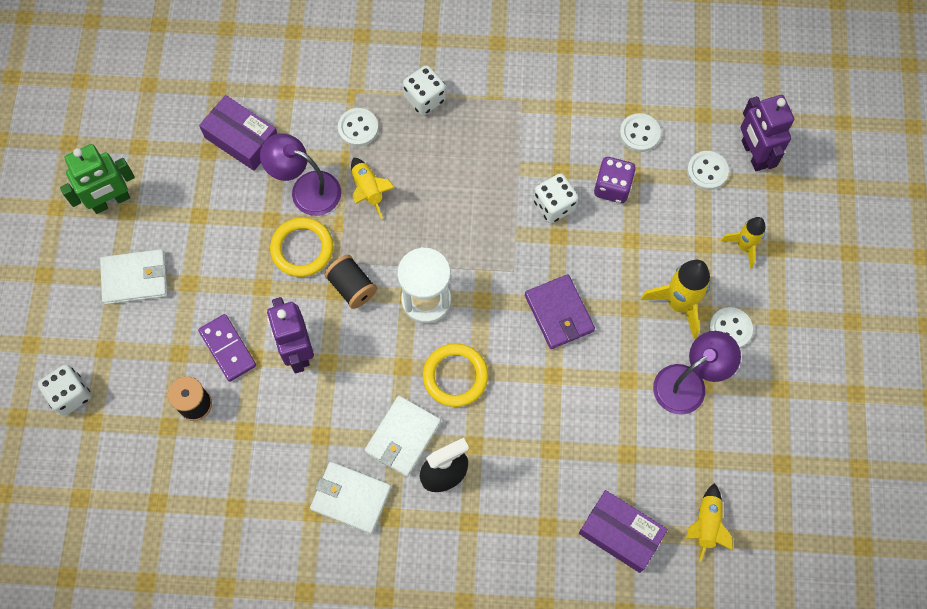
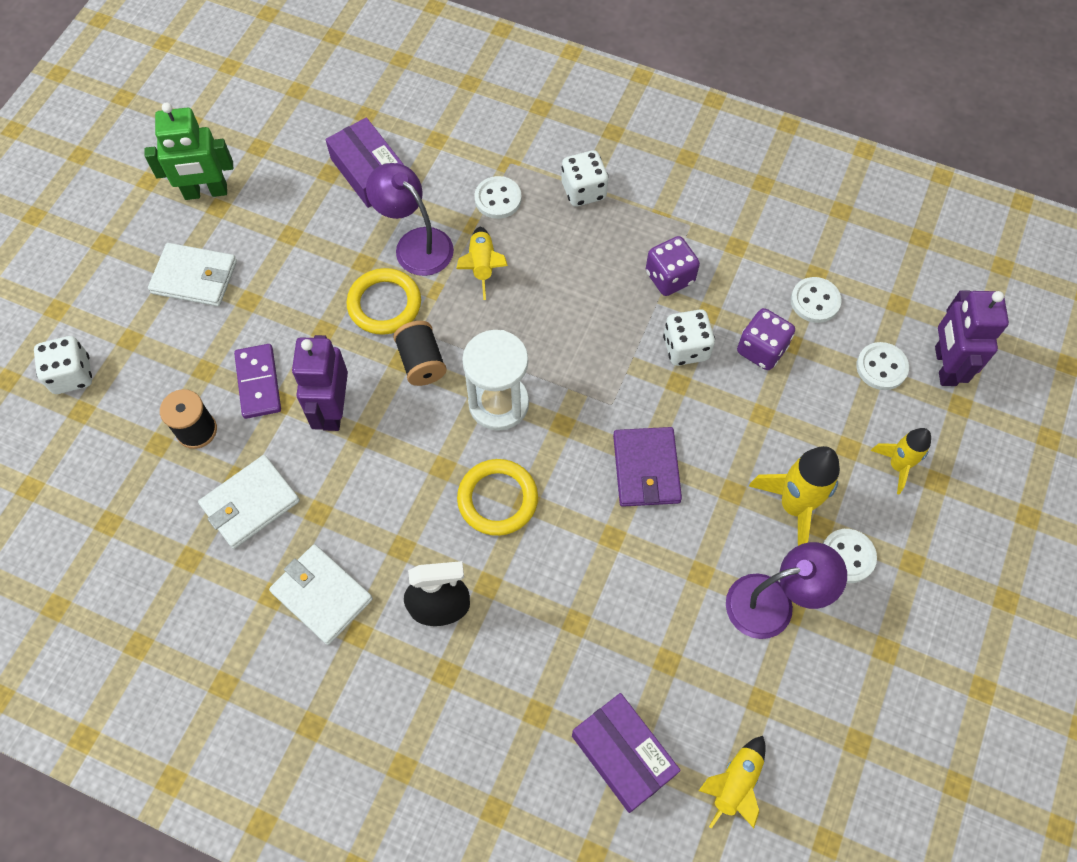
camera: 20 degrees right, 5 degrees down
white wallet [365,396,441,477] -> white wallet moved to [198,455,300,549]
none -> purple dice [646,236,700,296]

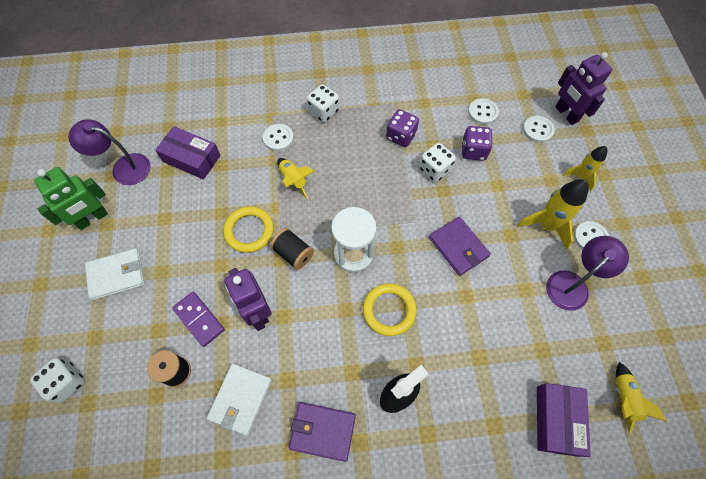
camera: 30 degrees left, 0 degrees up
white wallet [269,544,373,645] -> purple wallet [288,402,356,462]
purple lamp [366,163,454,276] -> purple lamp moved to [68,119,150,185]
purple box [572,693,681,813] -> purple box turned 75 degrees clockwise [537,383,591,457]

